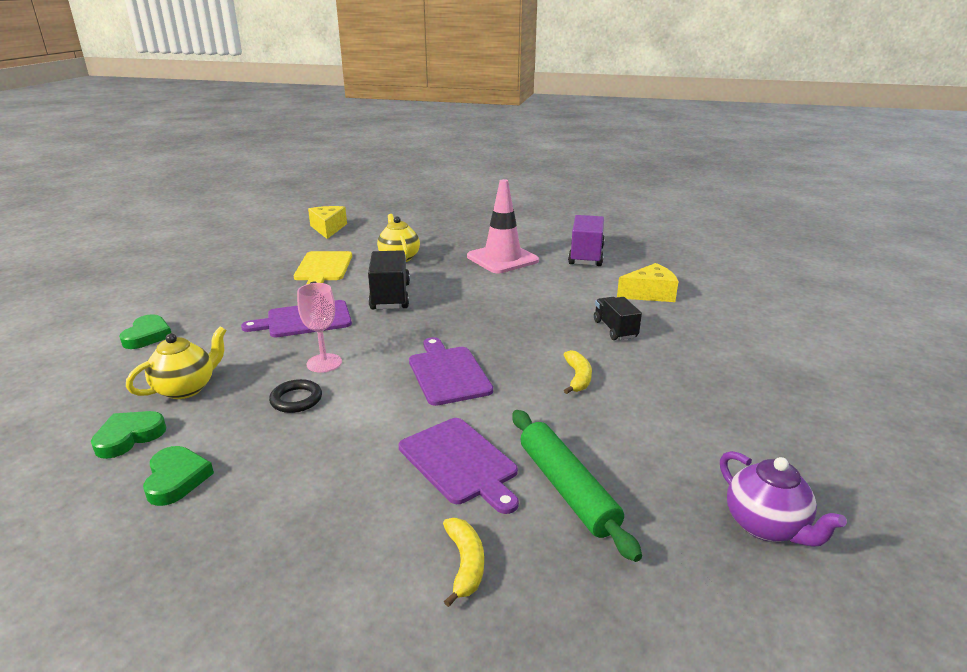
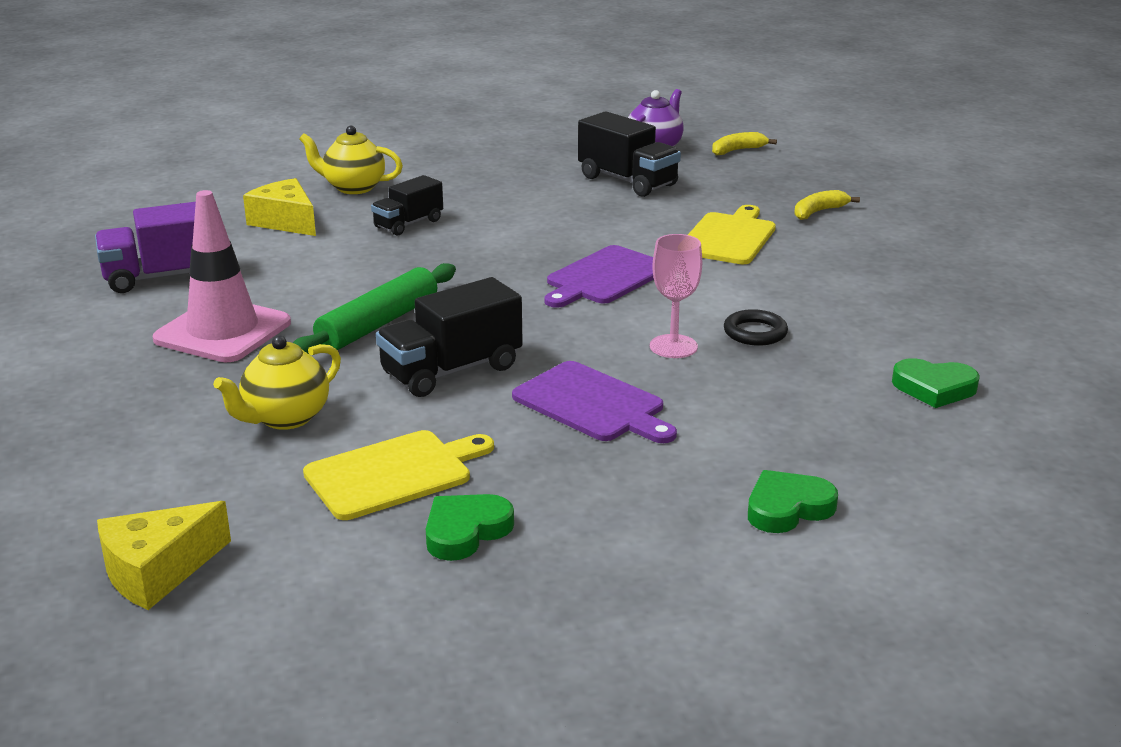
camera: 120 degrees left, 0 degrees up
yellow teapot [126,326,227,399] -> yellow teapot moved to [299,126,403,194]
green heart [143,446,214,506] -> green heart moved to [426,494,514,561]
purple cutting board [399,418,519,514] -> yellow cutting board [688,205,776,264]
green rolling pin [512,410,642,562] -> green rolling pin moved to [293,263,456,355]
yellow banana [563,350,592,394] -> yellow banana moved to [712,132,777,156]
none -> black truck [578,111,681,197]

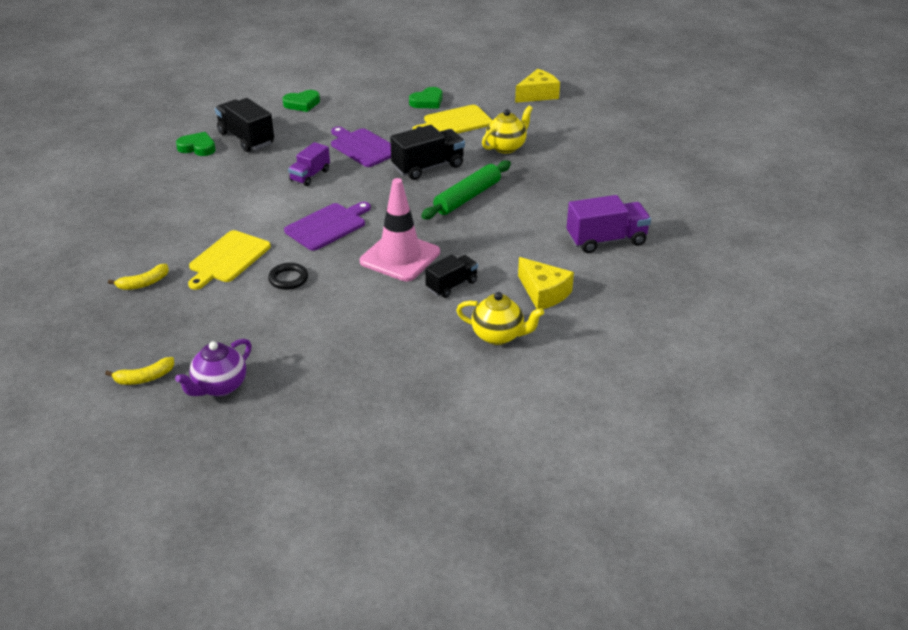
camera: 175 degrees left, 10 degrees up
pink traffic cone [153,190,291,362] -> pink traffic cone moved to [360,178,440,281]
black truck [578,111,681,197] -> black truck moved to [215,98,274,152]
pink goblet [650,234,702,358] -> purple truck [288,142,330,186]
black ring [724,309,788,346] -> black ring moved to [268,263,308,290]

